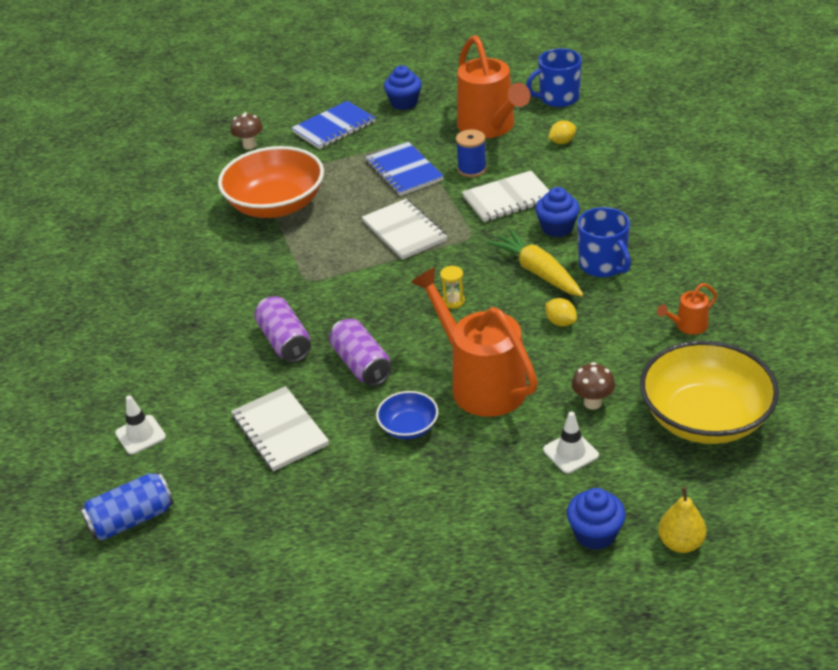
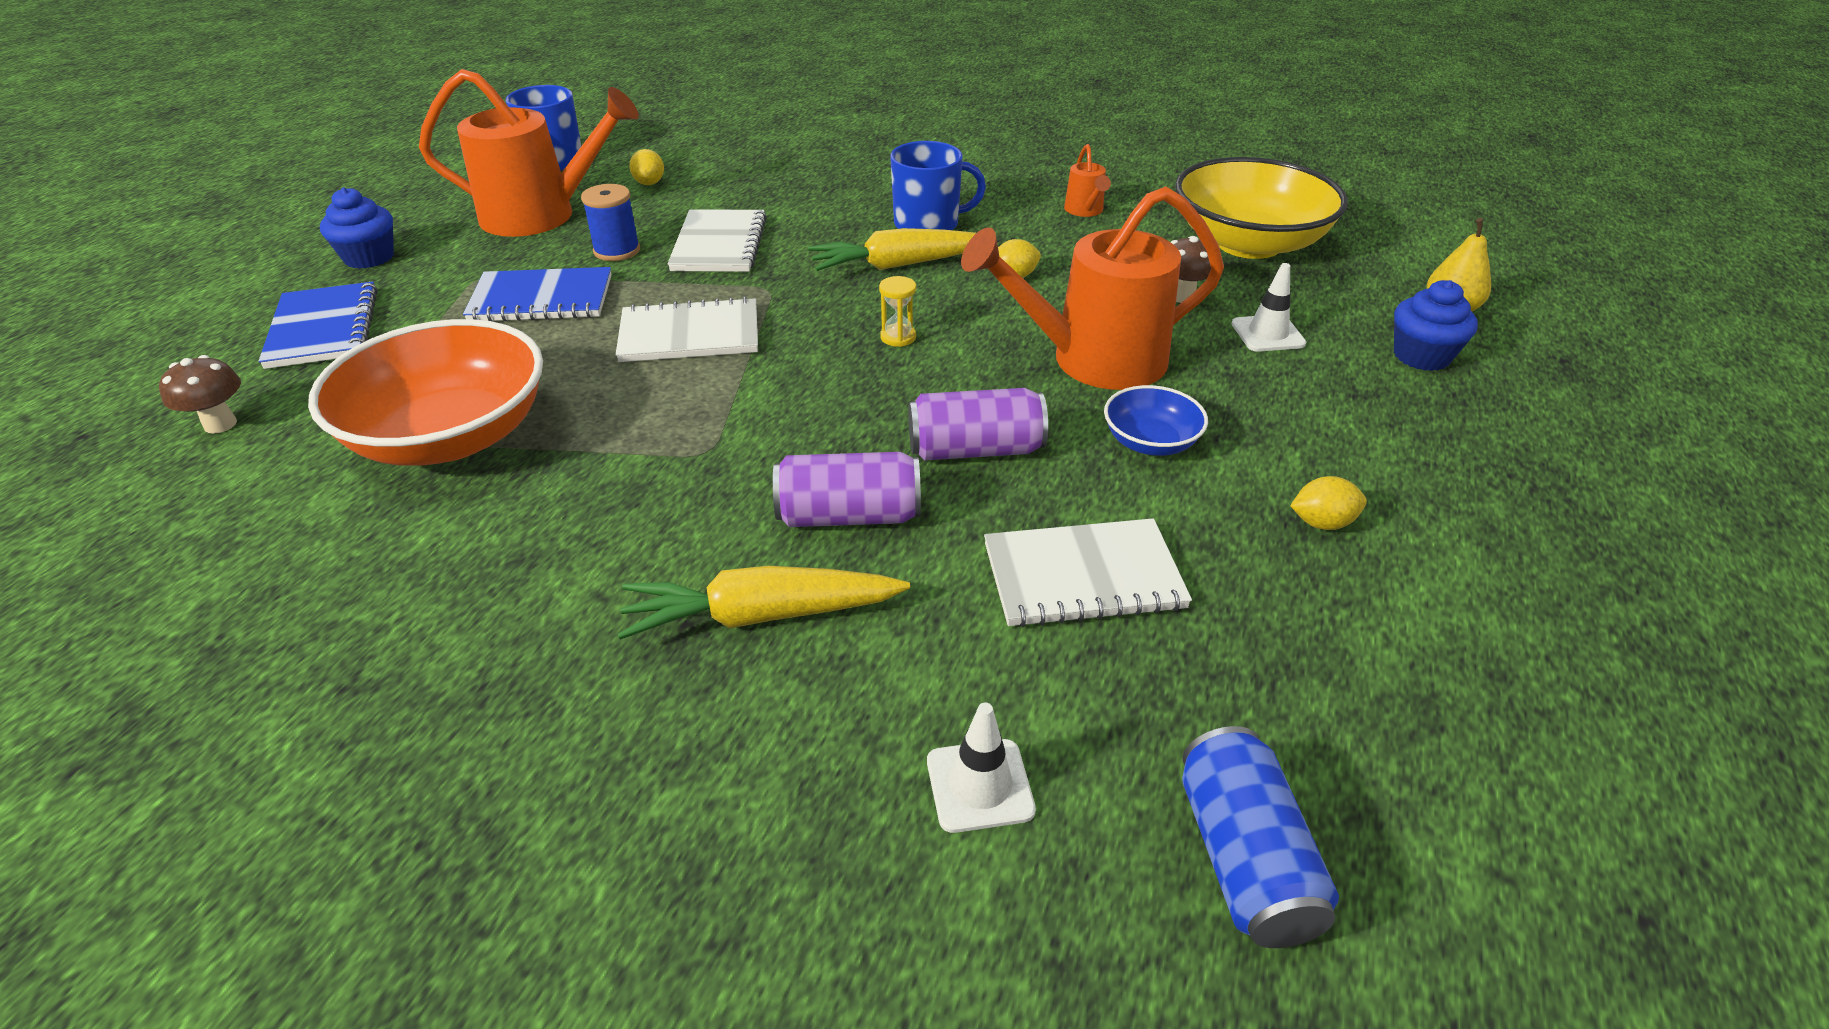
camera: 70 degrees left, 0 degrees up
blue cupcake [535,187,580,237] -> none
none -> yellow carrot [618,566,910,640]
none -> yellow lemon [1290,476,1367,530]

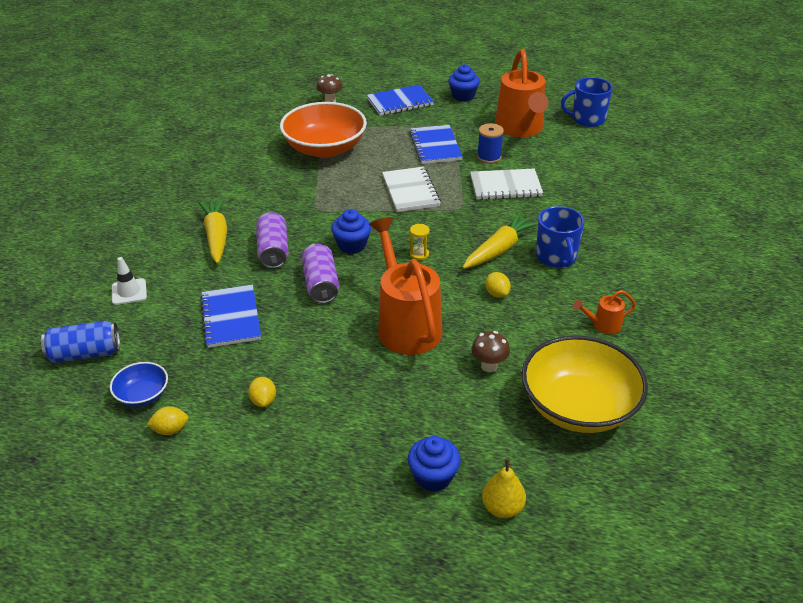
camera: 85 degrees right, 0 degrees up
yellow lemon [629,149,664,185] -> yellow lemon moved to [147,406,189,435]
yellow carrot [808,228,976,271] -> yellow carrot turned 60 degrees clockwise [462,212,538,269]
white notebook [984,518,1192,627] -> blue notebook [200,285,261,348]
blue bowl [1104,385,1208,456] -> blue bowl moved to [110,362,168,407]
white traffic cone [1231,263,1306,352] -> none
none -> blue cupcake [331,209,371,254]

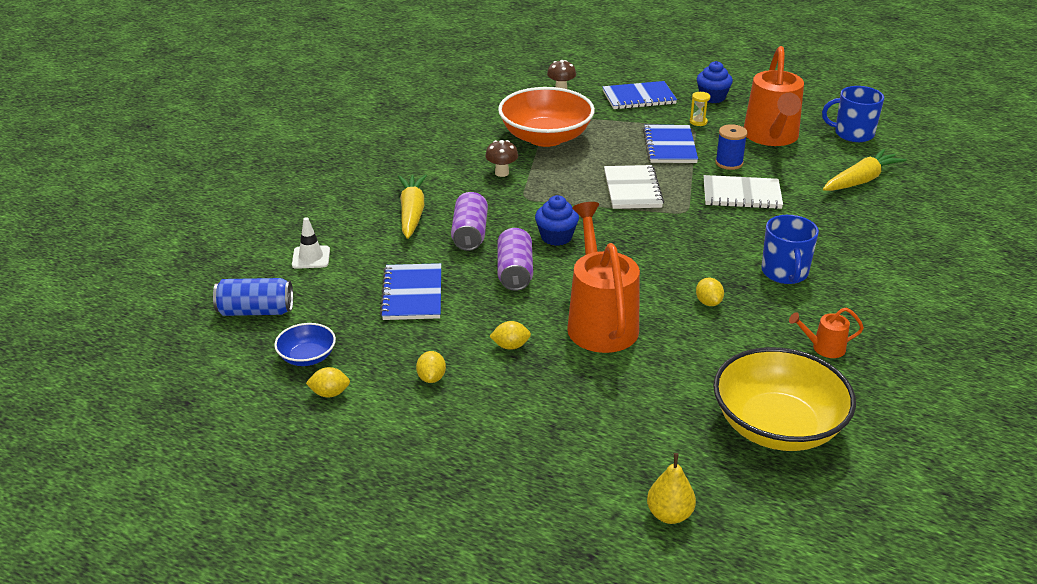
camera: 10 degrees right, 5 degrees down
blue cupcake [408,436,461,492] -> none
yellow hourglass [410,224,430,260] -> yellow hourglass moved to [690,92,710,126]
yellow carrot [462,212,538,269] -> yellow carrot moved to [823,149,907,191]
brown mushroom [471,331,510,372] -> brown mushroom moved to [485,140,518,177]
none -> yellow lemon [489,321,531,350]

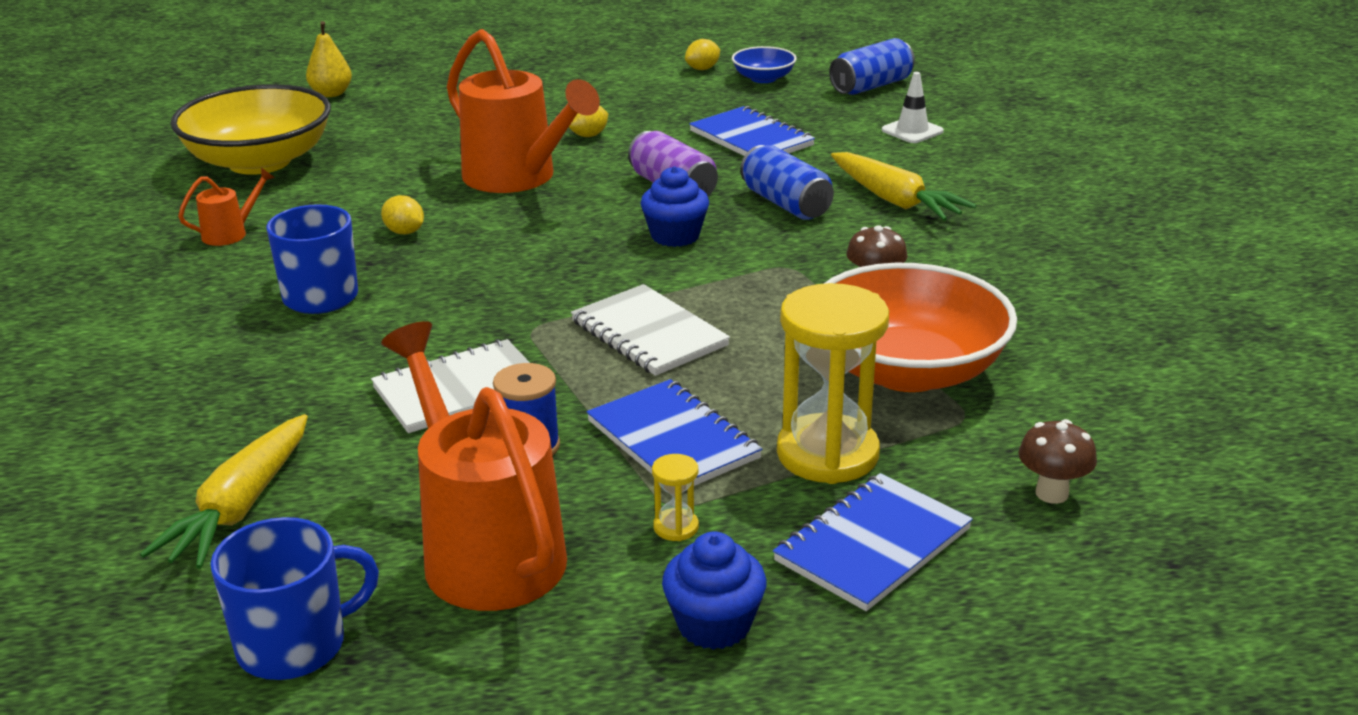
camera: 145 degrees right, 5 degrees down
yellow lemon [416,351,446,383] -> none
purple can [451,192,488,251] -> blue can [740,145,834,220]
none -> yellow hourglass [777,283,889,484]

